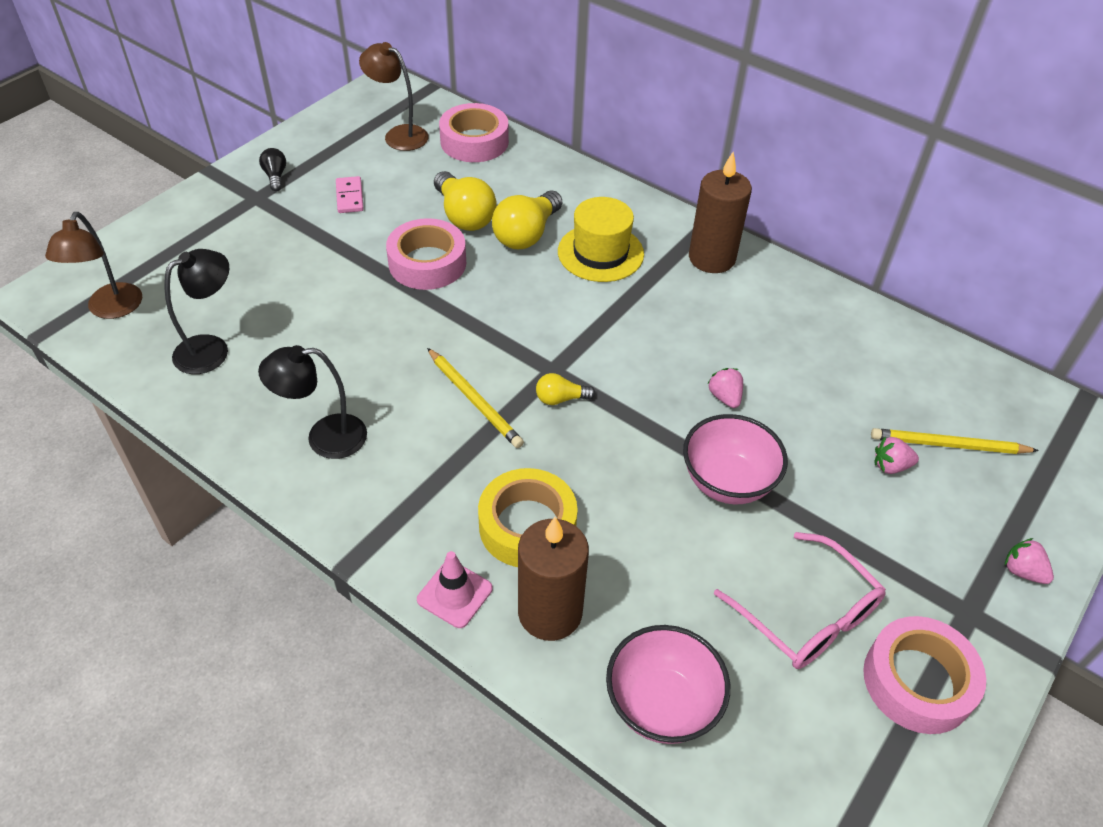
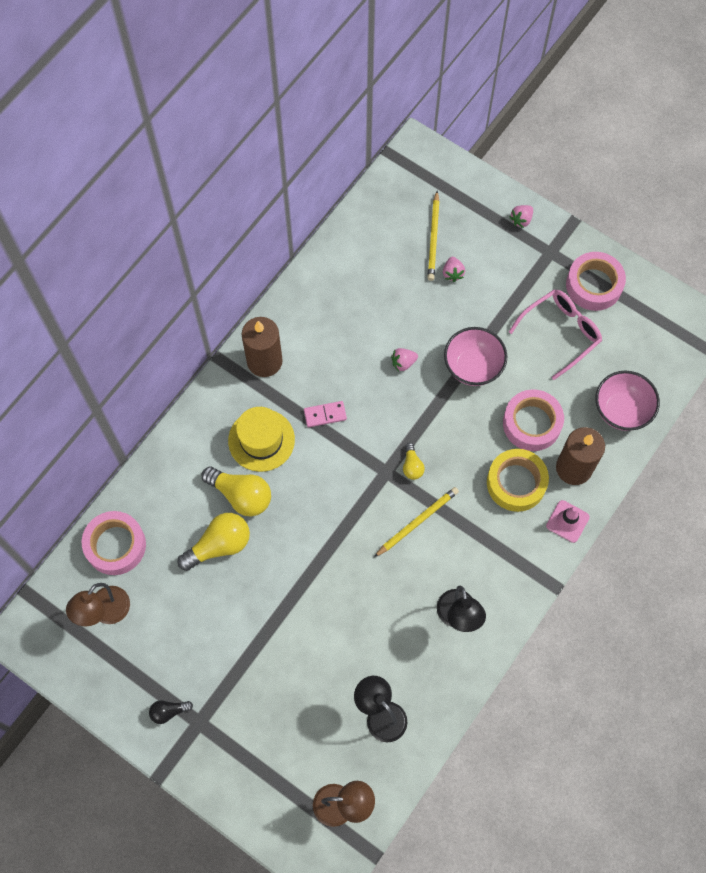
camera: 90 degrees left, 20 degrees up
pink domino [336,176,364,213] -> pink domino moved to [304,401,347,427]
pink tape [386,218,466,290] -> pink tape moved to [503,389,564,451]

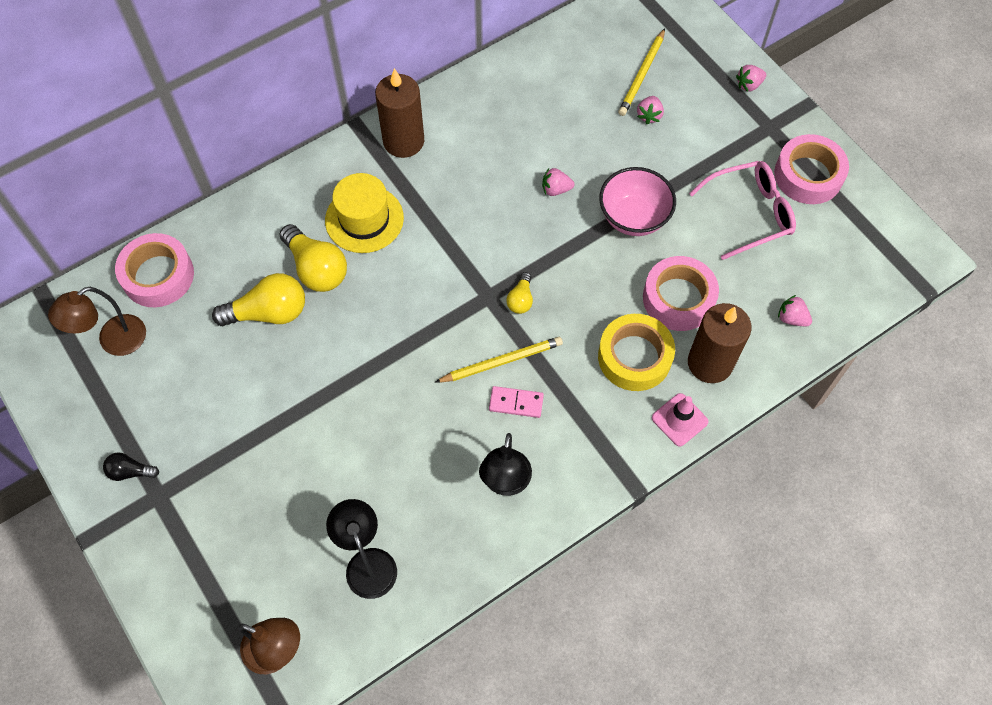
camera: 20 degrees right, 5 degrees down
pink domino [304,401,347,427] -> pink domino moved to [489,386,544,418]
pink bowl [595,371,660,431] -> pink strawberry [778,295,812,326]

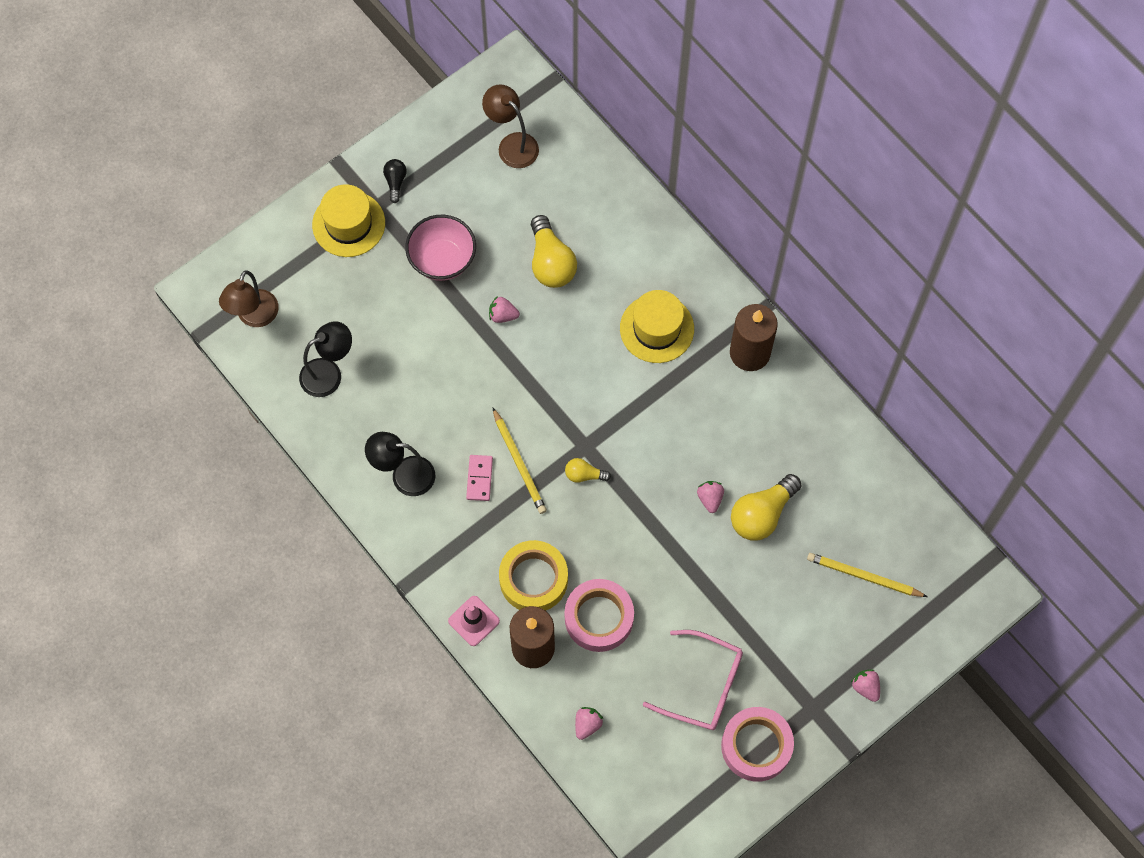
camera: 85 degrees right, 5 degrees up
pink tape [115,233,194,307] -> none
yellow light bulb [279,224,347,292] -> yellow light bulb moved to [731,474,802,541]
pink bowl [599,167,676,236] -> pink bowl moved to [405,215,476,281]
pink strawberry [637,96,664,124] -> pink strawberry moved to [489,296,520,323]
pink glasses [689,161,796,260] -> pink glasses turned 45 degrees counterclockwise [643,630,743,730]
none -> yellow hat [312,184,385,257]

